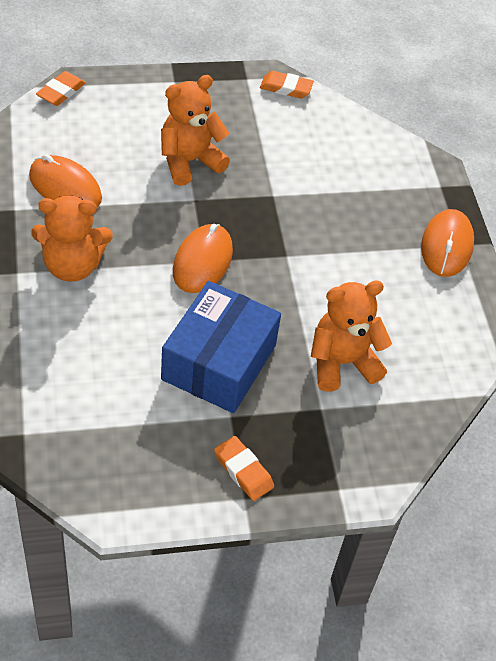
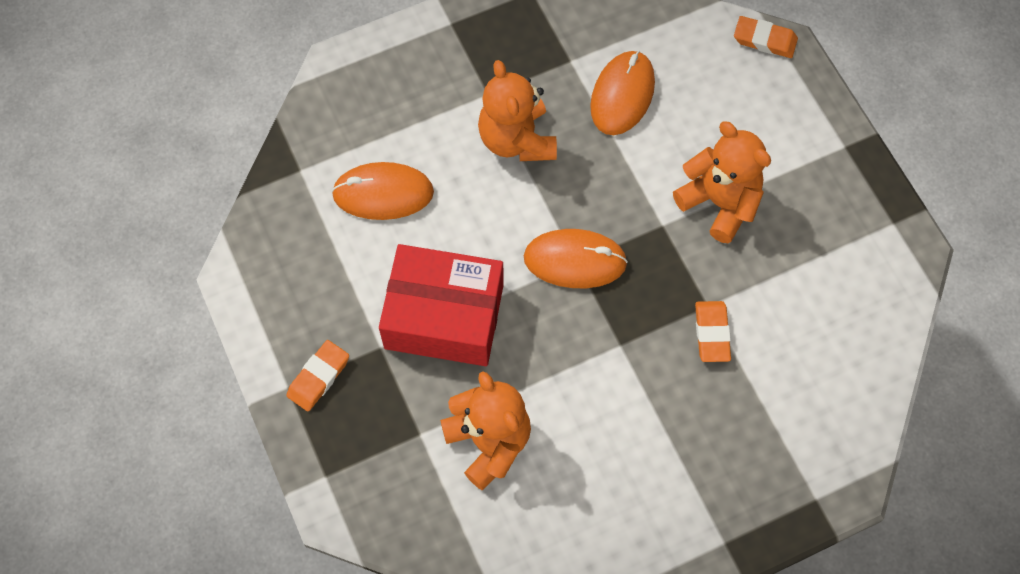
camera: 80 degrees right, 15 degrees up
blue box [161,281,281,413] -> red box [379,244,504,366]
orange eraser [260,71,314,98] -> orange eraser moved to [695,301,731,362]
orange mouse [421,209,474,277] -> orange mouse moved to [331,162,434,220]

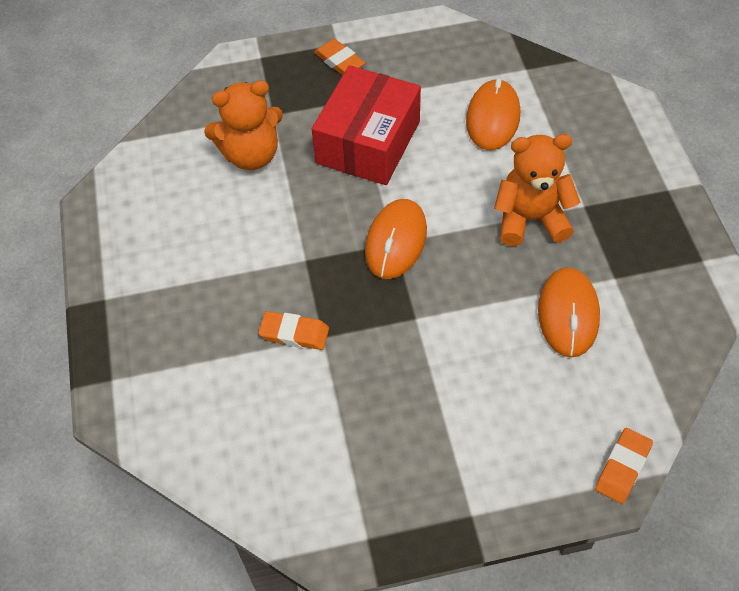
camera: 105 degrees right, 10 degrees down
orange mouse [590,51,655,135] -> orange mouse turned 60 degrees clockwise [538,268,600,358]
orange teddy bear [673,122,771,243] -> none

